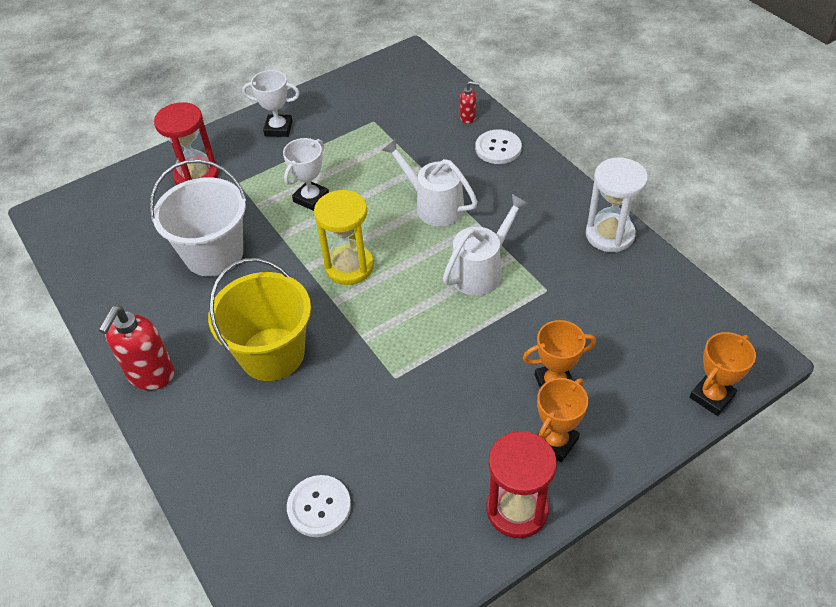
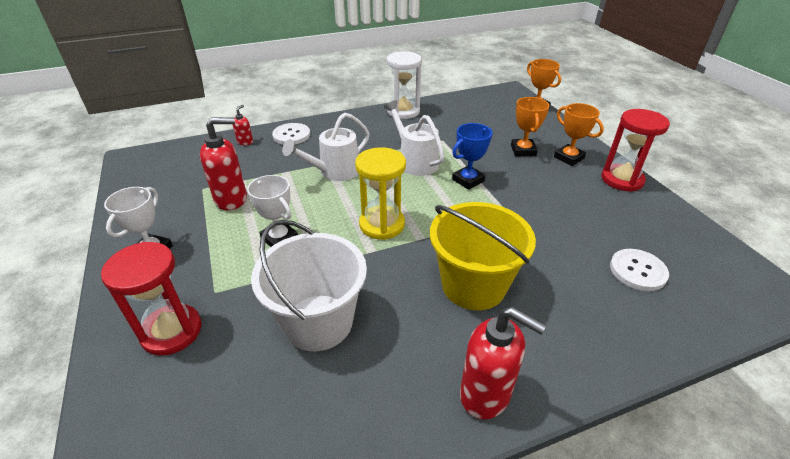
camera: 80 degrees left, 10 degrees down
none -> red soap dispenser [200,117,247,210]
none -> blue trophy [452,123,493,190]

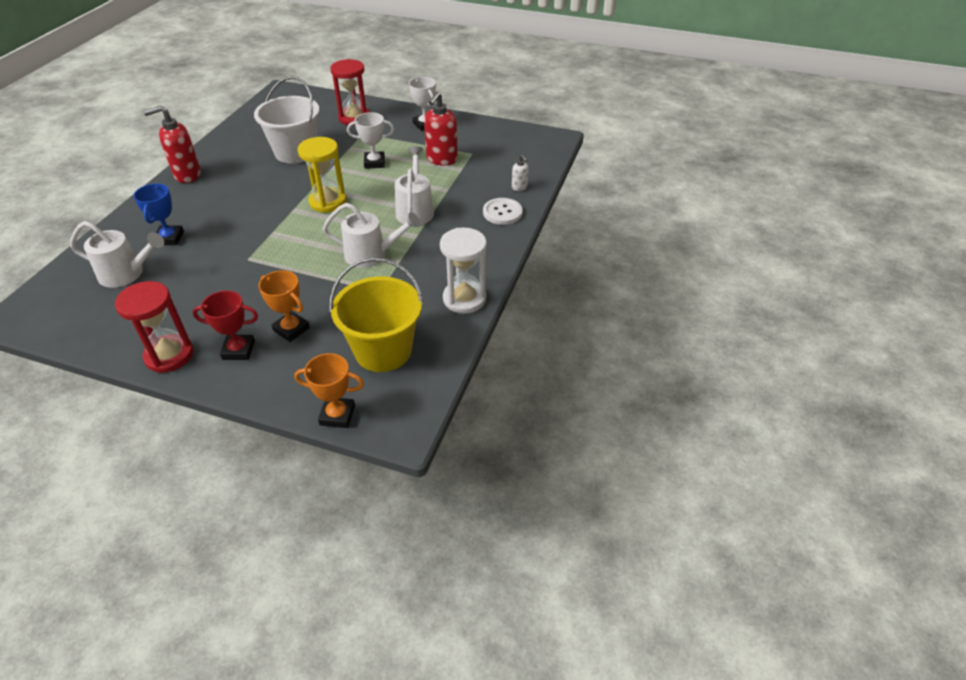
camera: 130 degrees right, 5 degrees up
red soap dispenser [232,105,253,145] -> white soap dispenser [512,155,529,191]
yellow bucket [430,202,536,310] -> yellow bucket moved to [329,258,423,372]
blue trophy [452,123,493,190] -> blue trophy moved to [133,183,184,245]
orange trophy [554,103,604,166] -> red trophy [193,290,258,360]
white button [610,249,669,291] -> white watering can [70,221,164,288]

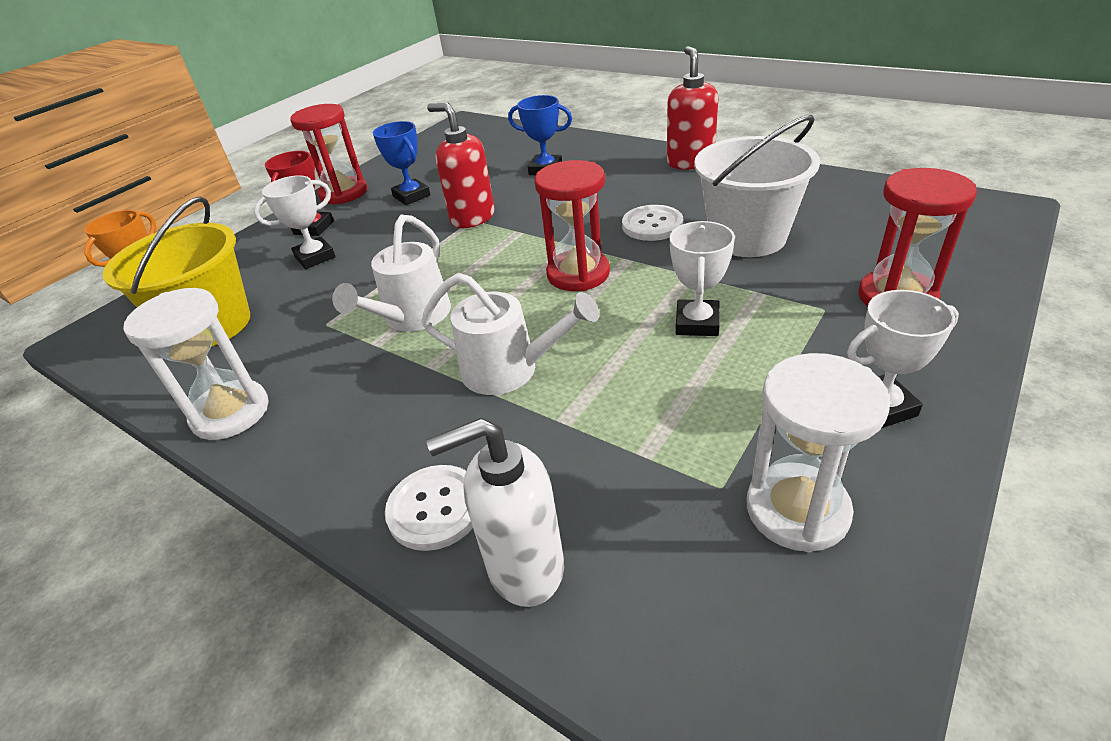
camera: 110 degrees right, 5 degrees down
white watering can [70,221,164,288] -> none
orange trophy [258,270,310,342] -> white trophy [253,175,336,269]
yellow hourglass [297,137,347,213] -> red hourglass [535,160,610,291]
red soap dispenser [424,92,458,166] -> red soap dispenser moved to [427,103,495,228]
white soap dispenser [512,155,529,191] -> white soap dispenser [426,418,564,607], size x2.01
none -> blue trophy [373,121,430,205]
none -> white button [622,205,683,241]
none -> white hourglass [746,353,890,552]

